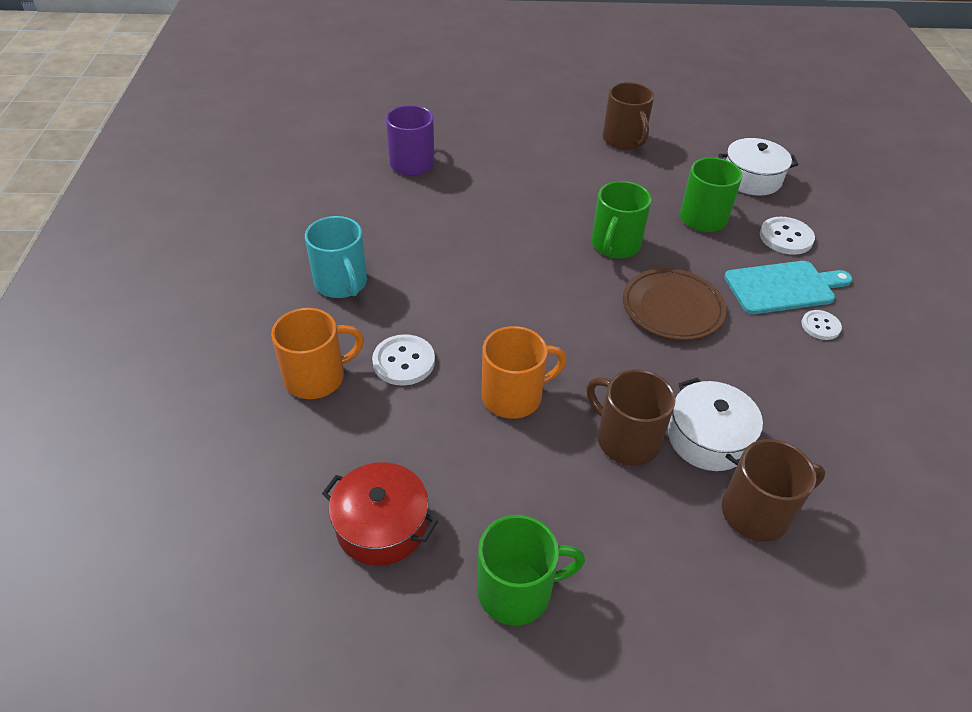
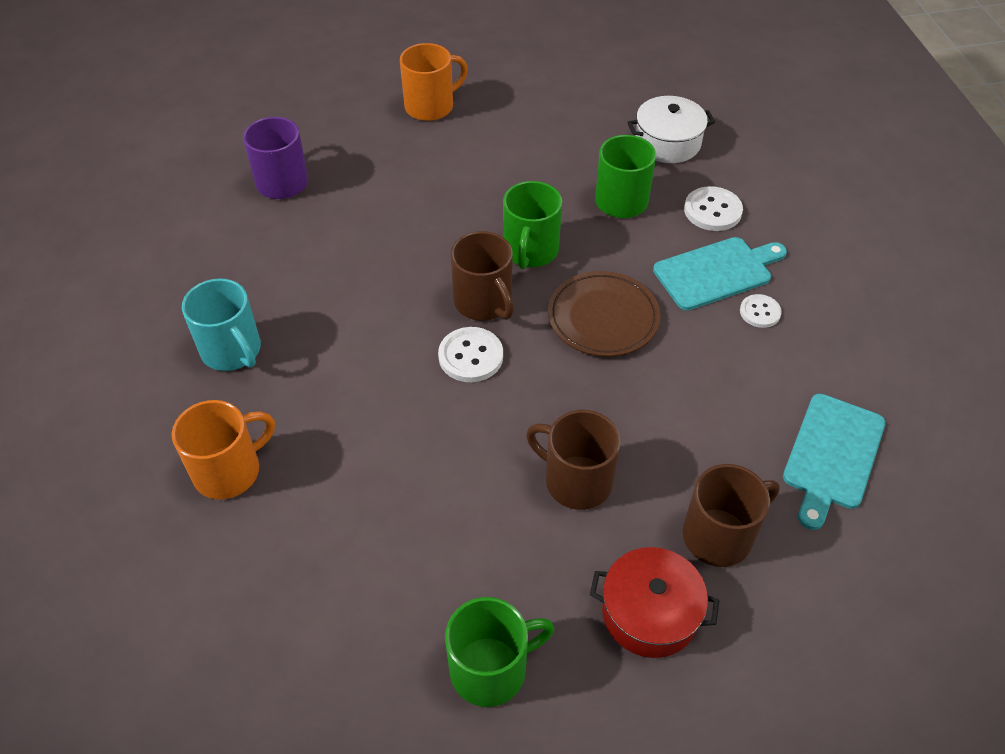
camera: 10 degrees left, 5 degrees up
red pot [322,462,438,566] -> red pot moved to [590,547,719,658]
white button [372,334,435,386] -> white button moved to [438,327,503,382]
orange mug [482,326,567,419] -> orange mug moved to [400,43,468,121]
brown mug [603,82,654,150] -> brown mug moved to [451,231,514,321]
white pot [668,377,763,471] -> none
none -> turquoise cutting board [783,394,886,530]

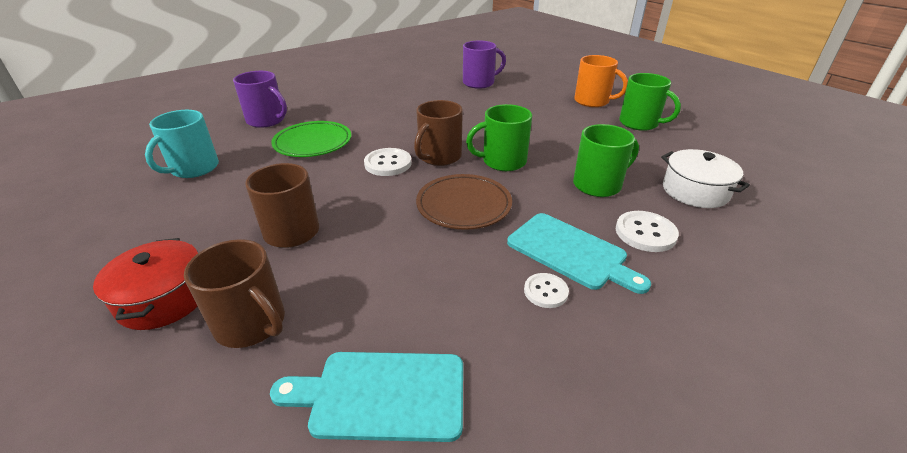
camera: 65 degrees right, 15 degrees down
orange mug [172,400,275,499] -> purple mug [233,71,287,128]
turquoise mug [182,278,261,371] -> turquoise mug moved to [145,110,219,178]
green mug [445,597,555,707] -> green mug moved to [619,73,681,131]
none -> green plate [271,121,351,157]

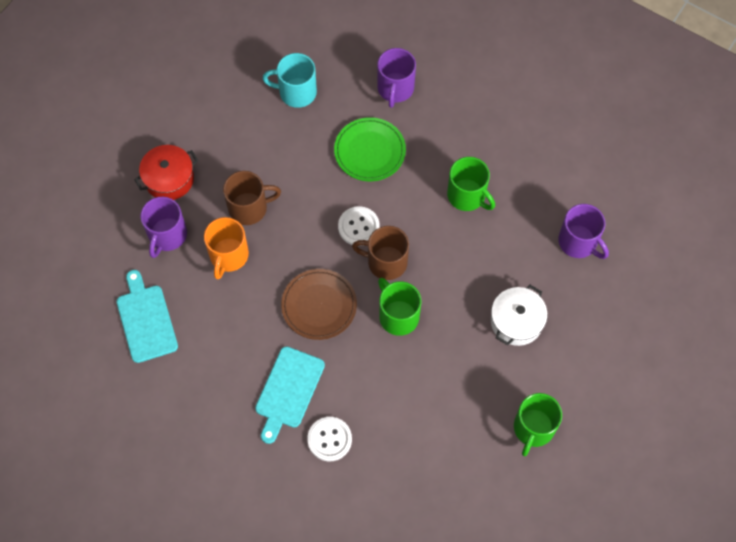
camera: 70 degrees right, 30 degrees up
brown mug [184,239,285,348] -> purple mug [141,197,187,258]
white button [524,273,569,308] -> none
green mug [573,124,639,197] -> green mug moved to [447,157,495,211]
orange mug [574,55,628,107] -> orange mug moved to [204,217,249,279]
white pot [661,149,750,208] -> white pot moved to [491,285,548,346]

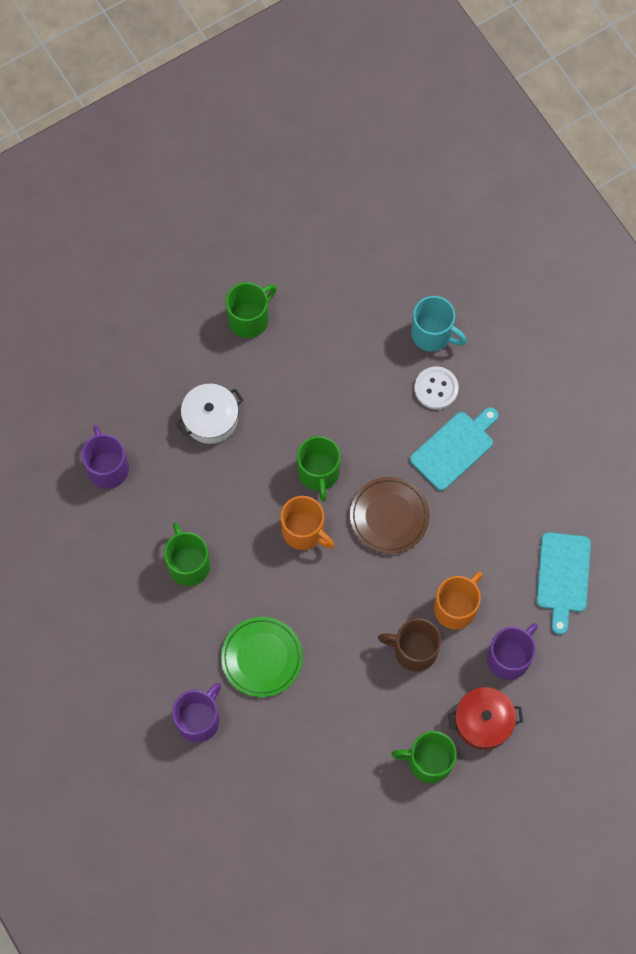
camera: 155 degrees left, 5 degrees up
turquoise mug [263,53,317,108] -> turquoise mug moved to [411,296,467,352]
white button [338,206,380,246] -> none
brown mug [352,226,409,280] -> orange mug [281,496,334,550]
none -> green mug [391,731,457,783]

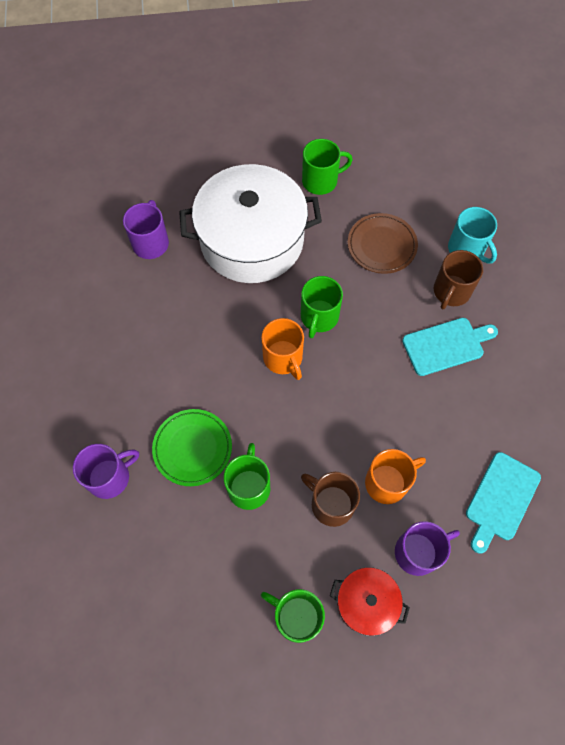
camera: 25 degrees right, 5 degrees down
green mug [164,523,210,586] -> green mug moved to [224,443,270,510]
white pot [176,384,243,444] -> white pot [179,164,322,283], size x2.15
brown plate [350,477,430,554] -> brown plate moved to [348,213,418,274]
white button [414,366,459,410] -> brown mug [434,250,483,309]

